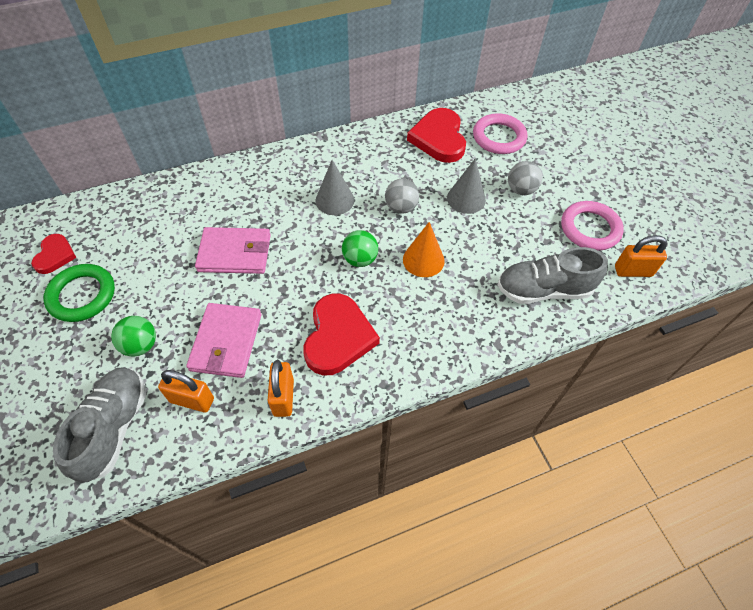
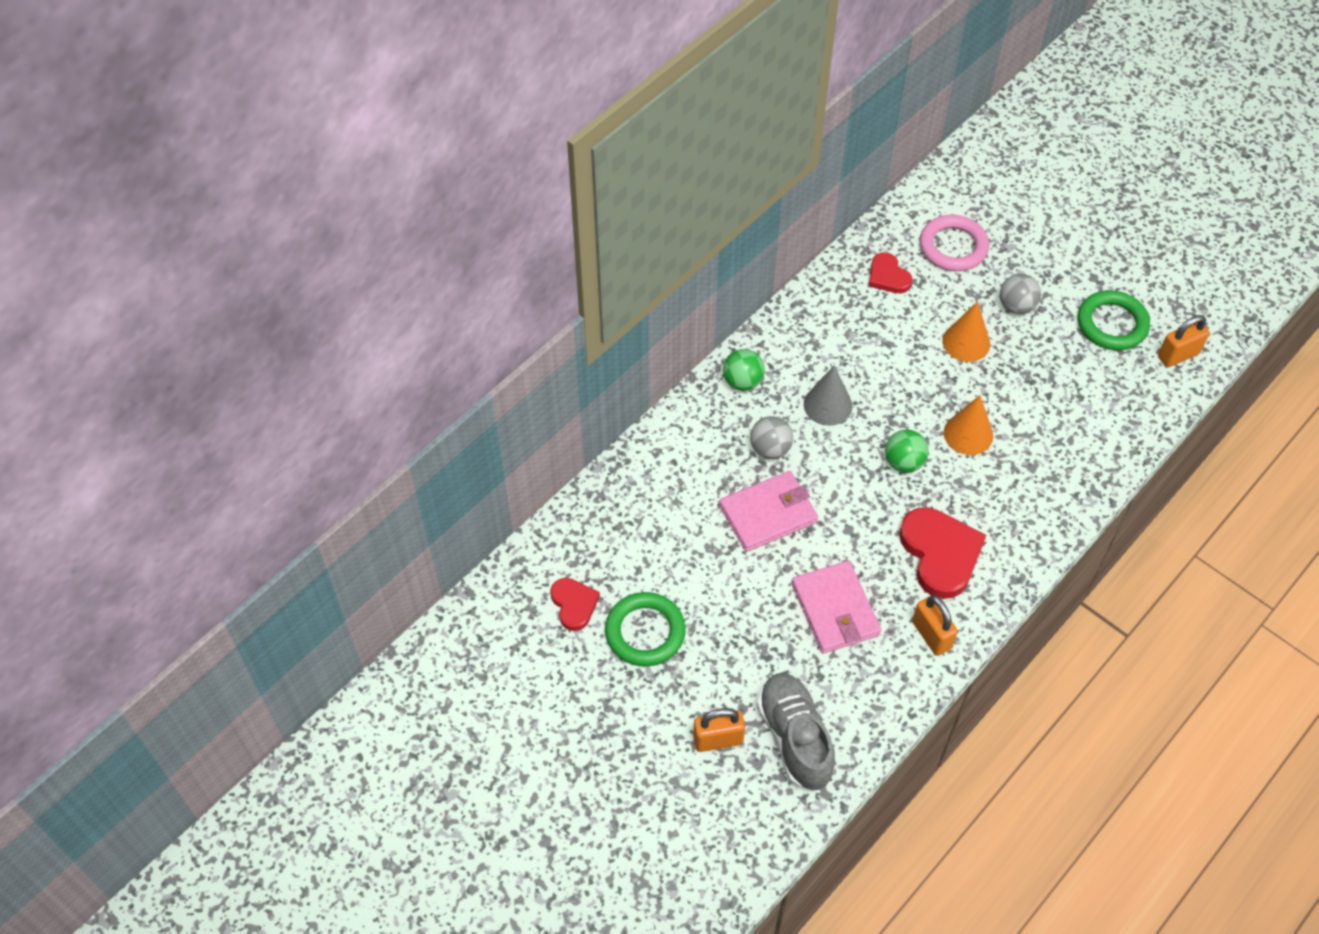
camera: 25 degrees left, 0 degrees up
green ball [111,316,156,357] -> green ball moved to [723,349,765,391]
orange padlock [158,370,214,413] -> orange padlock moved to [693,708,745,752]
grey ball [385,179,419,214] -> grey ball moved to [750,416,793,459]
red heart [407,108,466,163] -> red heart [869,252,912,293], size x0.57
grey cone [447,158,486,214] -> orange cone [943,301,990,362]
grey shoe [498,247,608,304] -> none
pink ring [561,201,624,251] -> green ring [1078,290,1150,350]

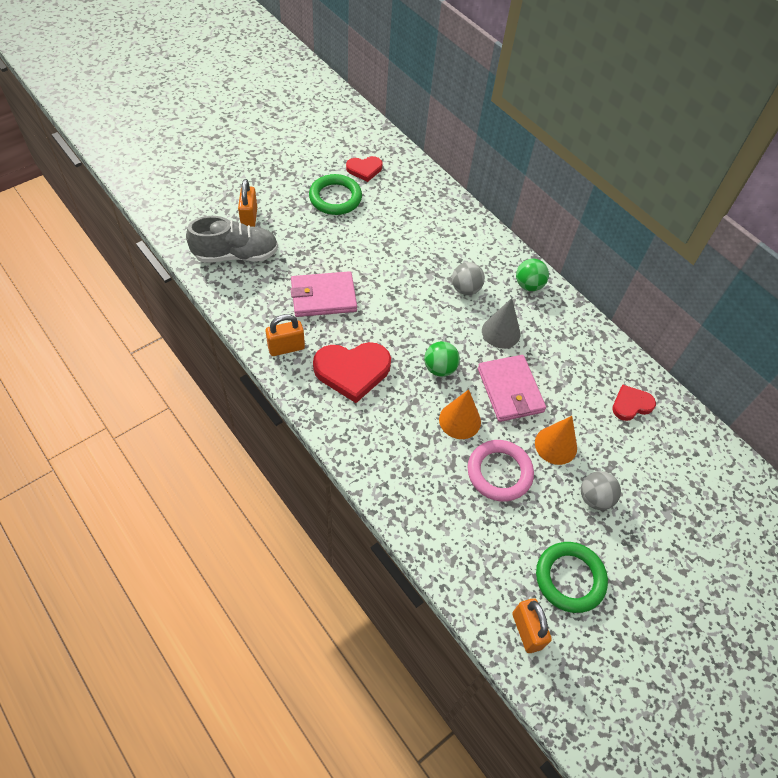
camera: 95 degrees right, 0 degrees up
pink wallet [719,471,818,552] -> pink wallet moved to [478,355,546,422]
pink ring [920,215,989,271] -> pink ring moved to [468,440,534,502]

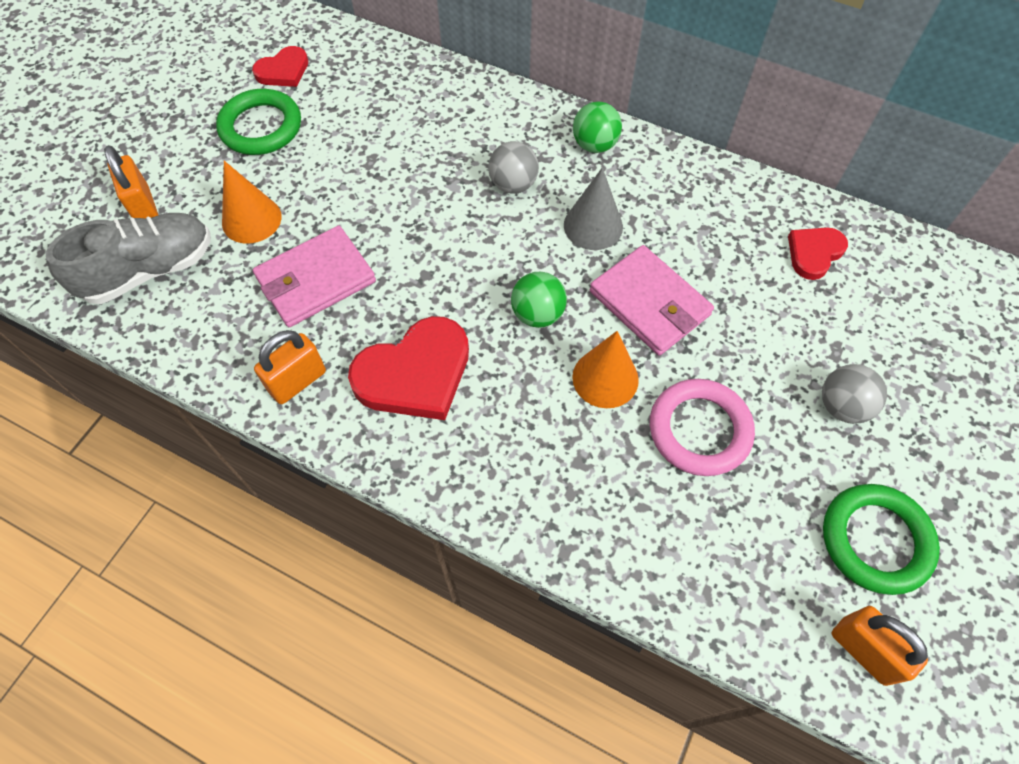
camera: 20 degrees left, 5 degrees up
orange cone [535,416,577,465] -> orange cone moved to [222,161,282,244]

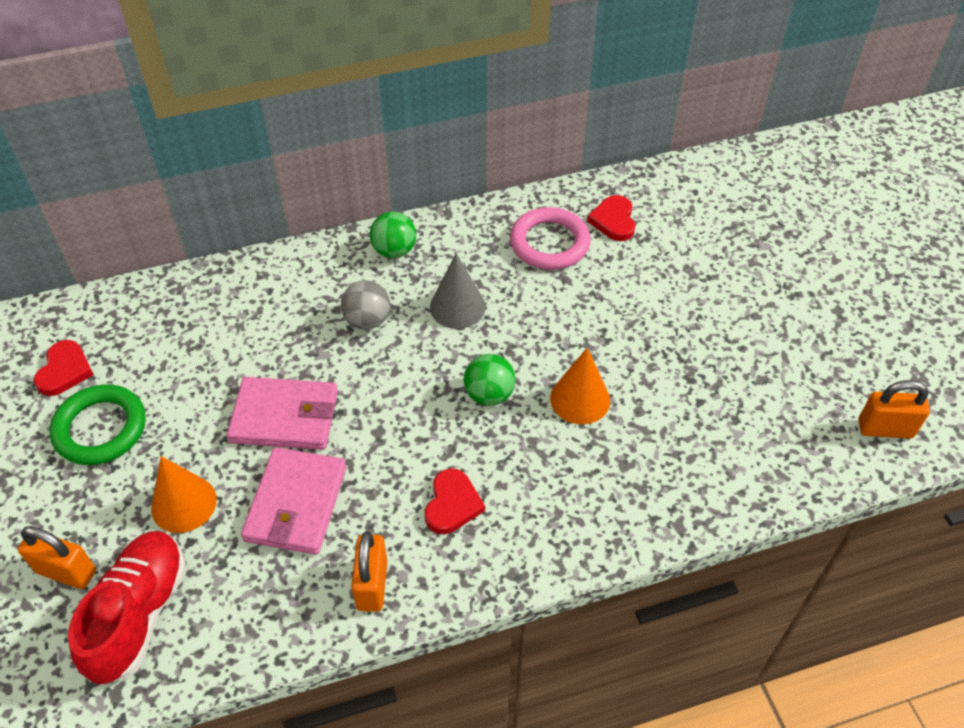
camera: 45 degrees left, 10 degrees down
grey shoe [46,213,211,304] -> red shoe [68,531,186,684]
red heart [348,316,469,420] -> red heart [425,468,485,534], size x0.57
pink wallet [590,245,714,356] -> pink wallet moved to [227,377,338,450]
pink ring [650,379,755,476] -> pink ring moved to [510,207,591,270]
grey ball [822,364,887,424] -> none
green ring [823,484,940,595] -> none

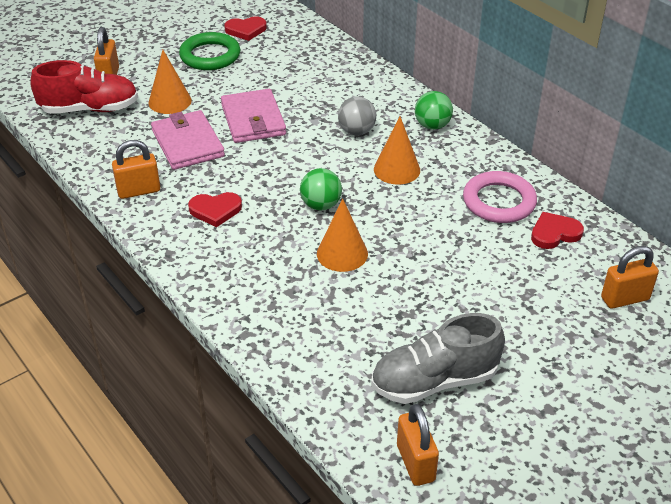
camera: 70 degrees right, 10 degrees down
pink wallet [241,447,347,555] -> pink wallet turned 75 degrees clockwise [151,110,225,170]
grey cone [430,253,486,329] -> orange cone [374,116,420,185]
none -> grey shoe [371,313,505,404]
none -> orange padlock [601,246,659,309]

